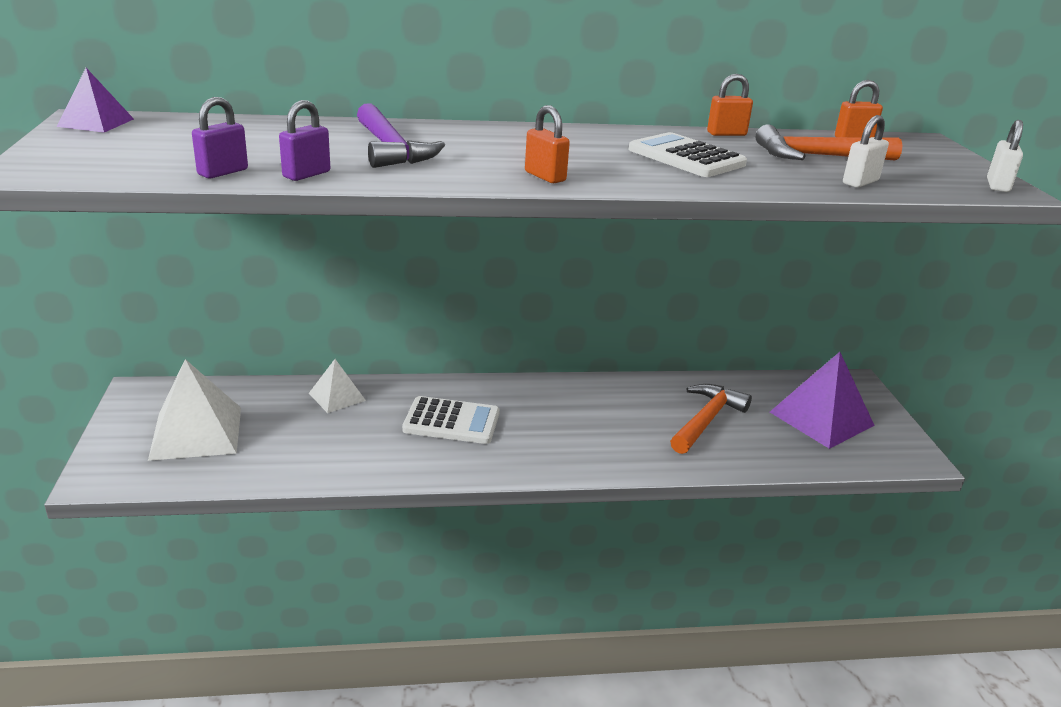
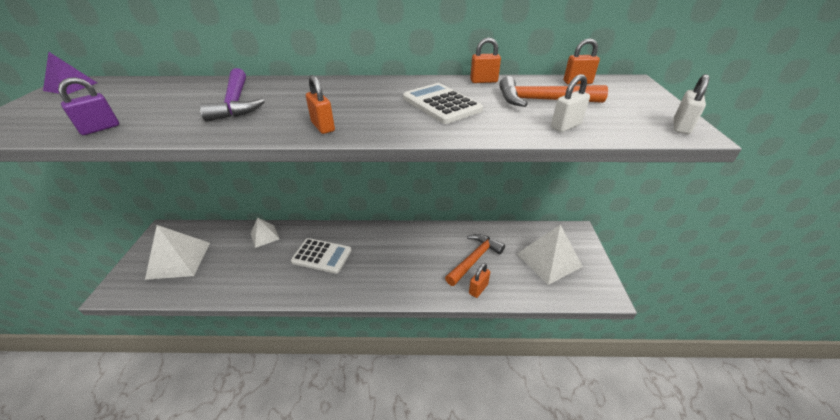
camera: 10 degrees right, 10 degrees up
purple padlock [279,100,330,181] -> none
purple pyramid [770,352,875,449] -> white pyramid [517,224,583,285]
none -> orange padlock [469,263,490,298]

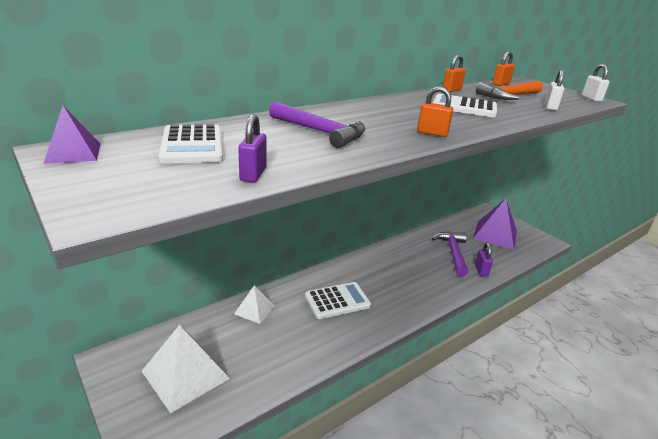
camera: 40 degrees left, 10 degrees down
orange hammer [445,234,505,286] -> purple hammer [432,232,468,276]
orange padlock [469,263,490,298] -> purple padlock [475,243,493,277]
white pyramid [517,224,583,285] -> purple pyramid [473,199,517,250]
none -> white calculator [158,124,223,164]

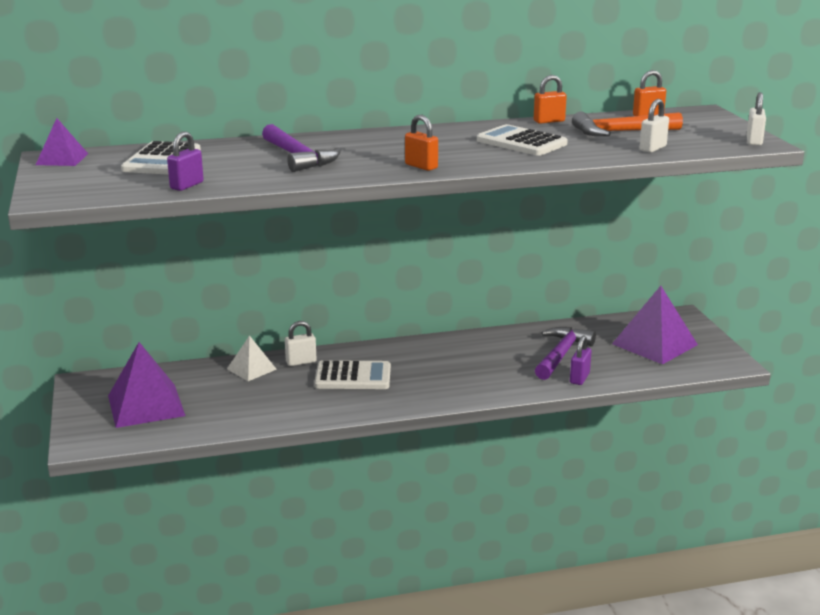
camera: 25 degrees right, 5 degrees down
white pyramid [142,325,230,413] -> purple pyramid [108,342,186,428]
none -> white padlock [285,321,316,366]

